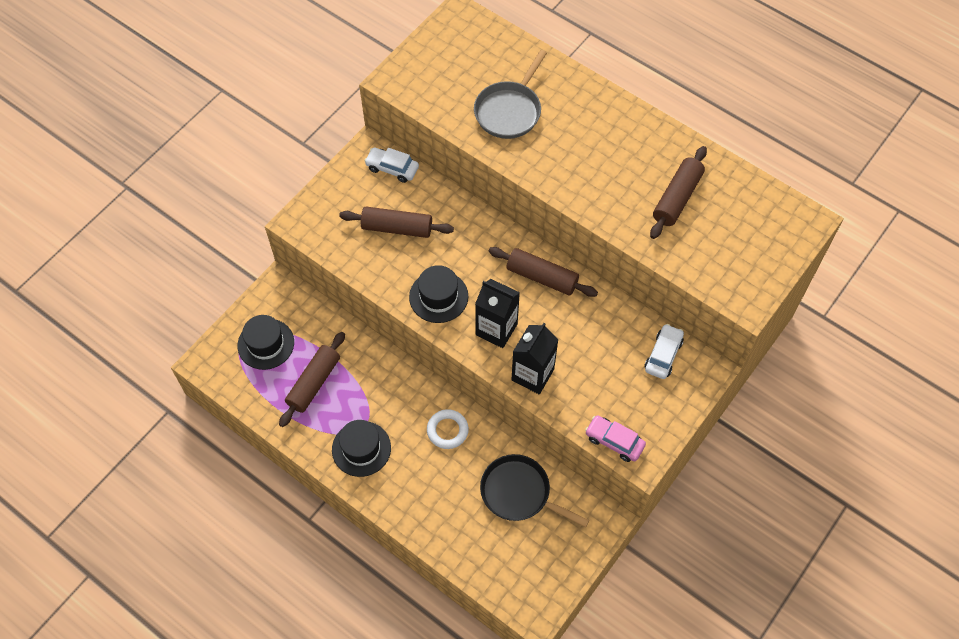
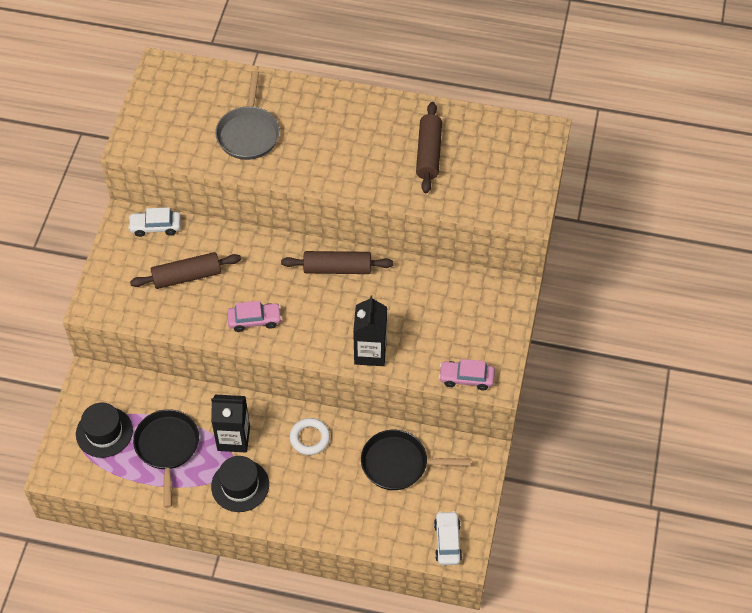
camera: 25 degrees left, 5 degrees down
brown rolling pin [279,332,345,427] -> black pan [133,409,199,508]
black hat [409,265,468,323] -> pink car [227,301,282,332]
black carton [475,279,520,348] -> black carton moved to [211,395,250,452]
white car [645,324,684,379] -> white car moved to [434,511,462,565]

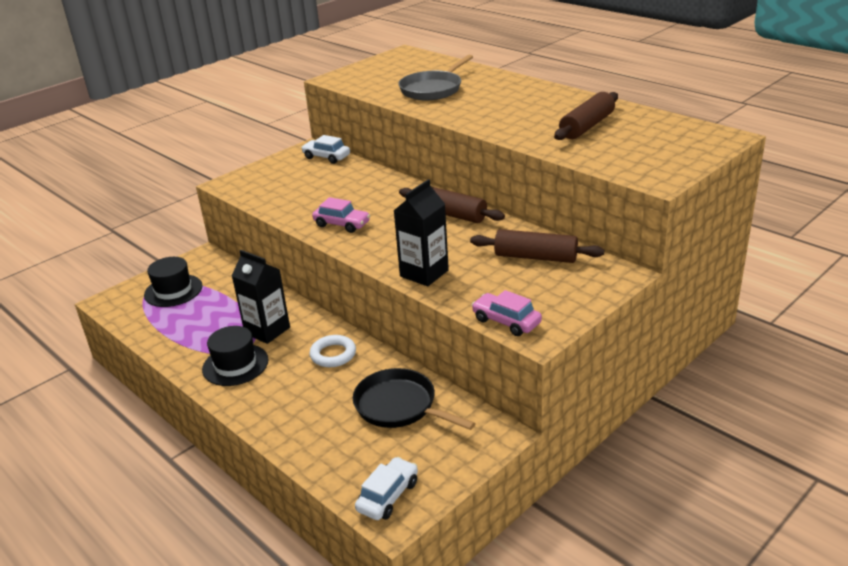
camera: 35 degrees right, 25 degrees down
brown rolling pin [130,252,241,289] -> brown rolling pin moved to [470,229,604,263]
black pan [133,409,199,508] -> none

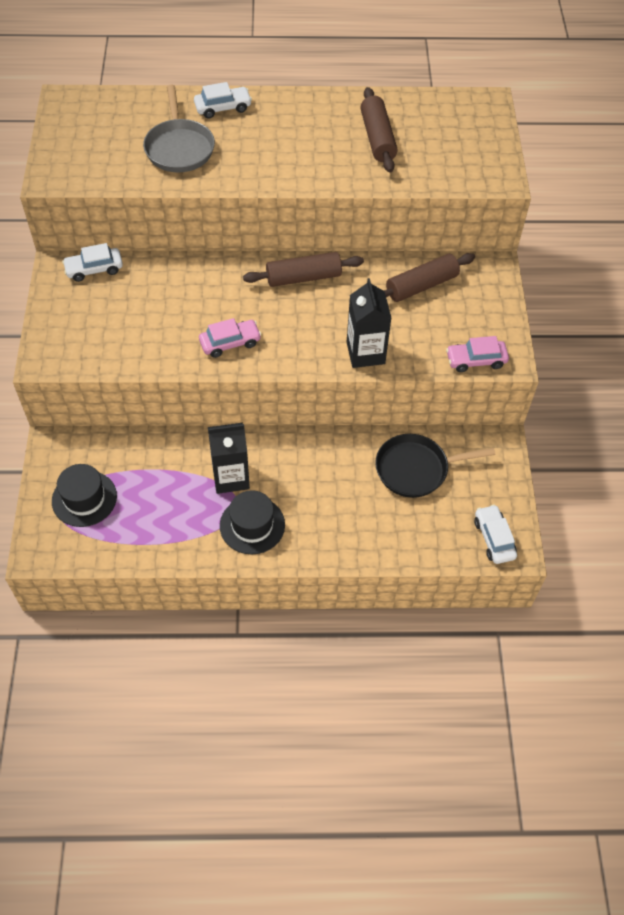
camera: 50 degrees left, 25 degrees up
white ring [309,335,356,367] -> none
none -> white car [194,82,252,118]

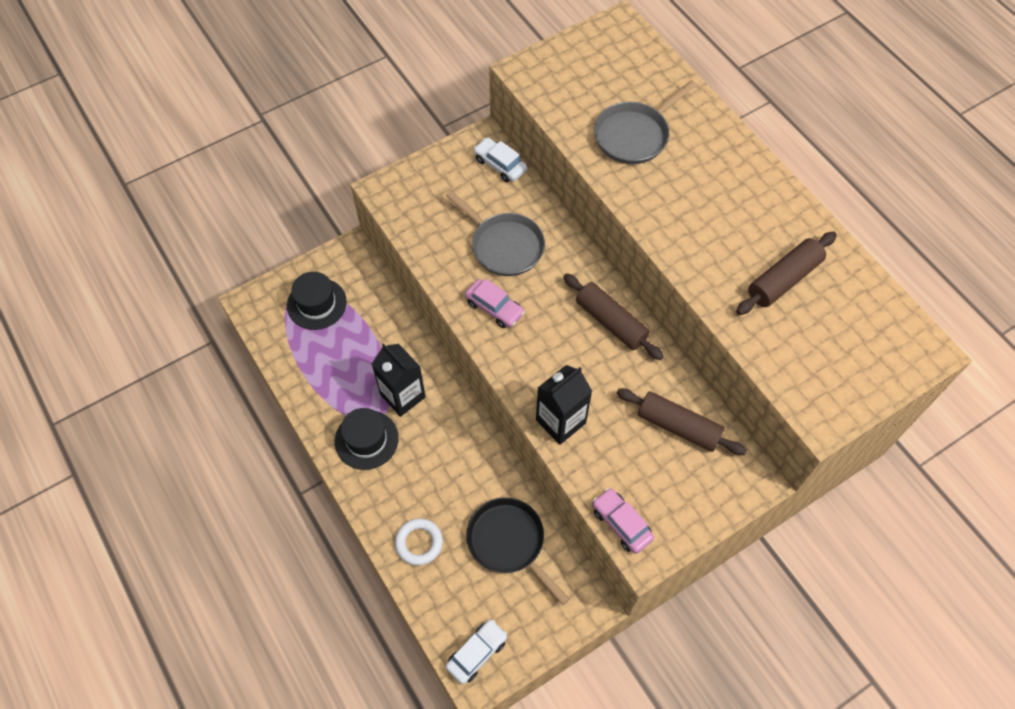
camera: 60 degrees right, 5 degrees up
white car [194,82,252,118] -> none
none -> white ring [395,518,443,566]
none -> grey pan [445,191,545,276]

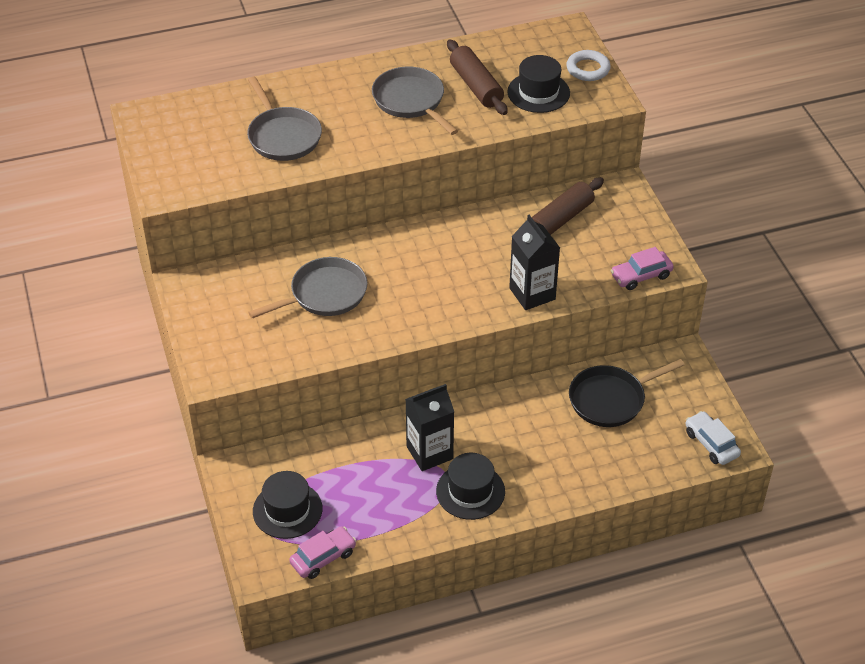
camera: 75 degrees left, 15 degrees down
white ring [395,518,443,566] -> white ring moved to [566,50,611,81]
pink car [465,279,525,328] -> pink car moved to [289,526,356,579]
white car [473,137,527,182] -> none
brown rolling pin [563,273,664,360] -> none
none -> grey pan [372,67,458,135]
none -> black hat [507,55,570,113]

